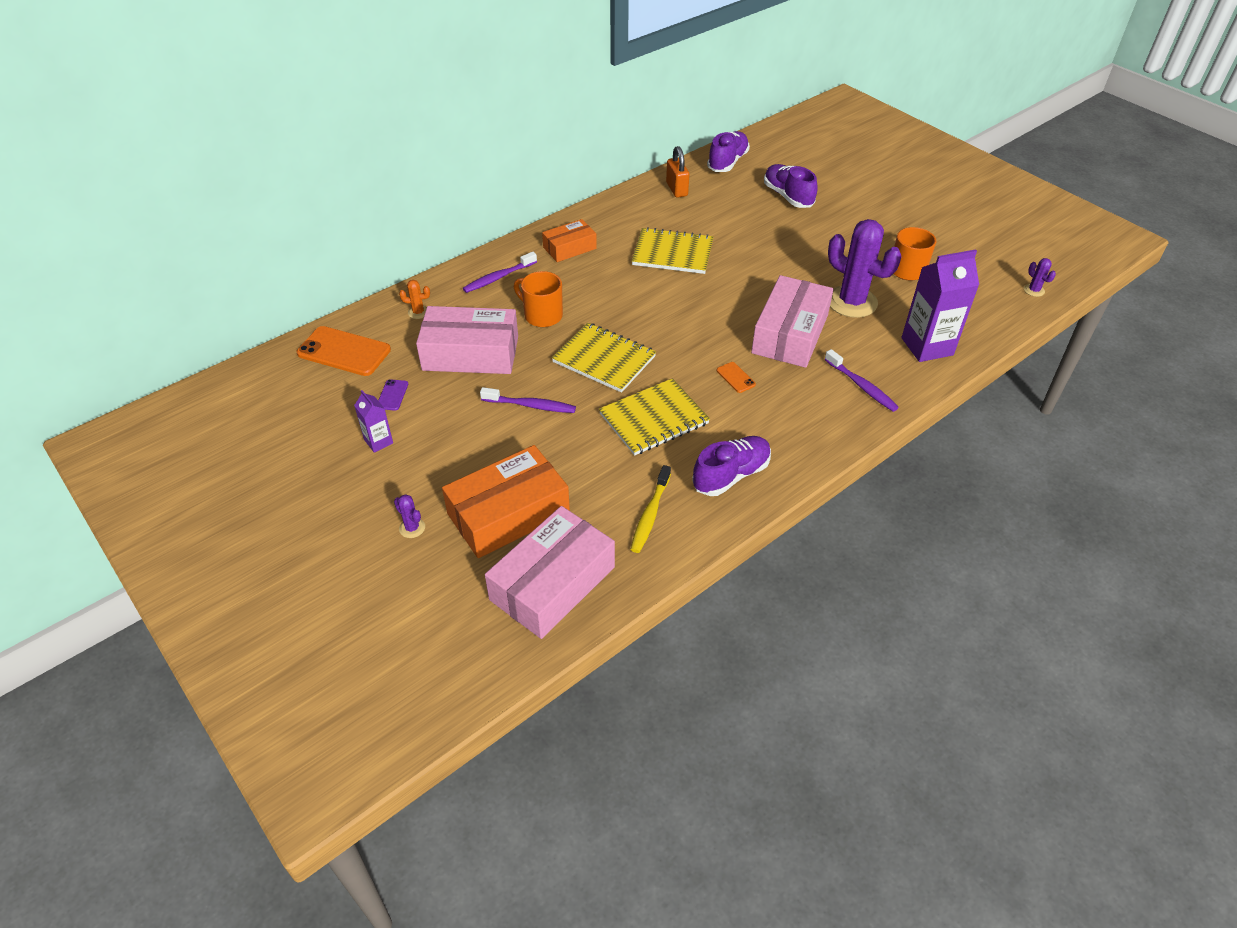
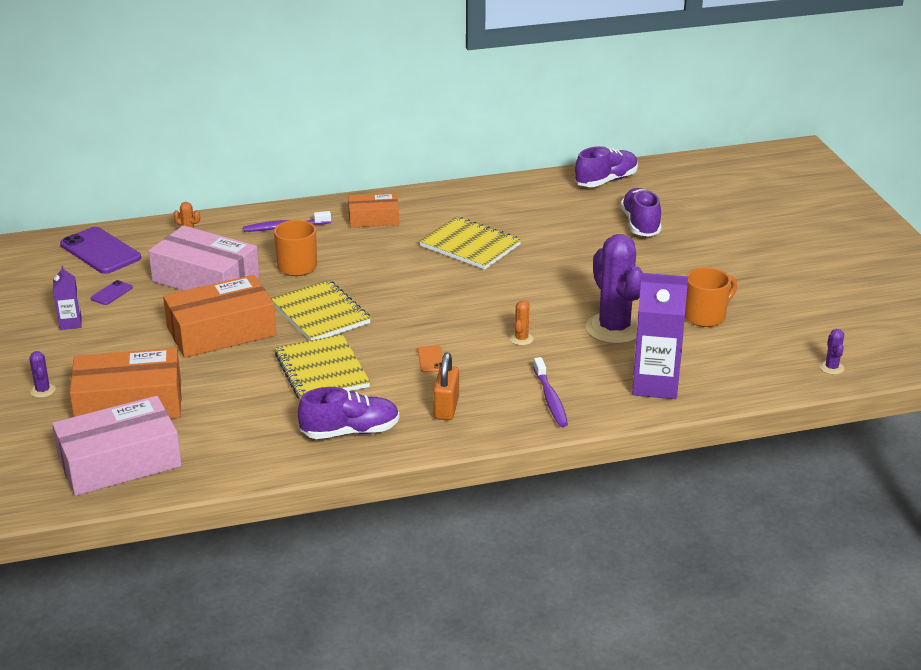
camera: 25 degrees right, 15 degrees down
orange phone [297,326,391,376] -> purple phone [60,227,141,274]
purple toothbrush [480,387,576,413] -> orange box [163,275,276,358]
yellow notebook [599,378,710,456] -> yellow notebook turned 75 degrees clockwise [275,334,370,400]
yellow toothbrush [630,465,671,553] -> none
orange padlock [666,146,690,198] -> orange padlock moved to [433,353,459,420]
pink box [751,275,834,368] -> orange cactus [510,300,534,345]

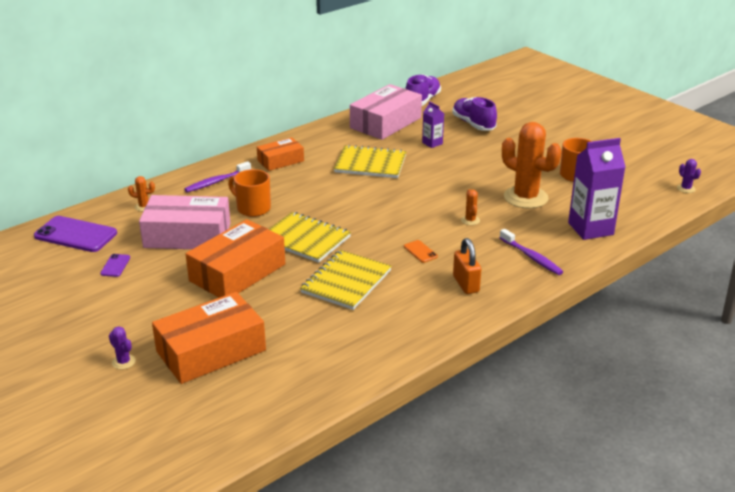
camera: 25 degrees left, 0 degrees up
pink box [52,396,182,496] -> pink box moved to [350,84,422,140]
purple carton [53,266,82,330] -> purple carton moved to [422,101,444,148]
yellow notebook [275,334,370,400] -> yellow notebook turned 75 degrees clockwise [300,250,392,310]
purple shoe [298,387,399,439] -> none
purple cactus [586,234,643,344] -> orange cactus [502,122,562,209]

